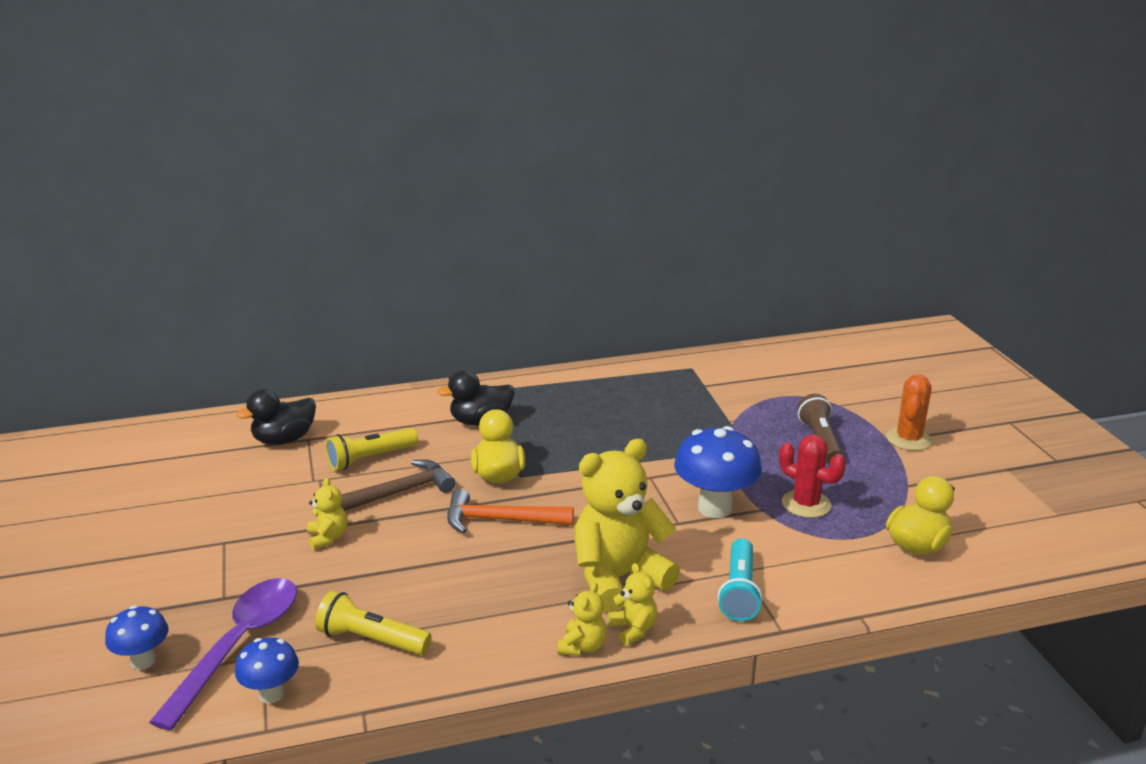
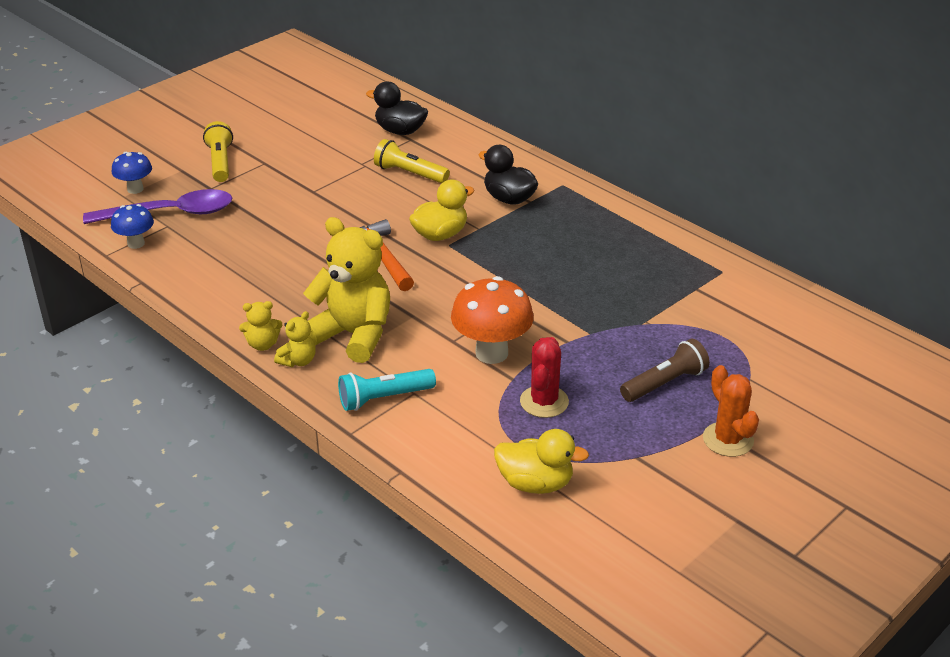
camera: 60 degrees right, 10 degrees up
yellow teddy bear [307,478,348,550] -> none
yellow flashlight [315,591,432,655] -> yellow flashlight moved to [203,121,233,182]
brown hammer [340,460,456,511] -> none
blue mushroom [674,426,762,518] -> orange mushroom [451,276,534,364]
orange cactus [886,375,932,451] -> orange cactus turned 75 degrees clockwise [703,365,759,457]

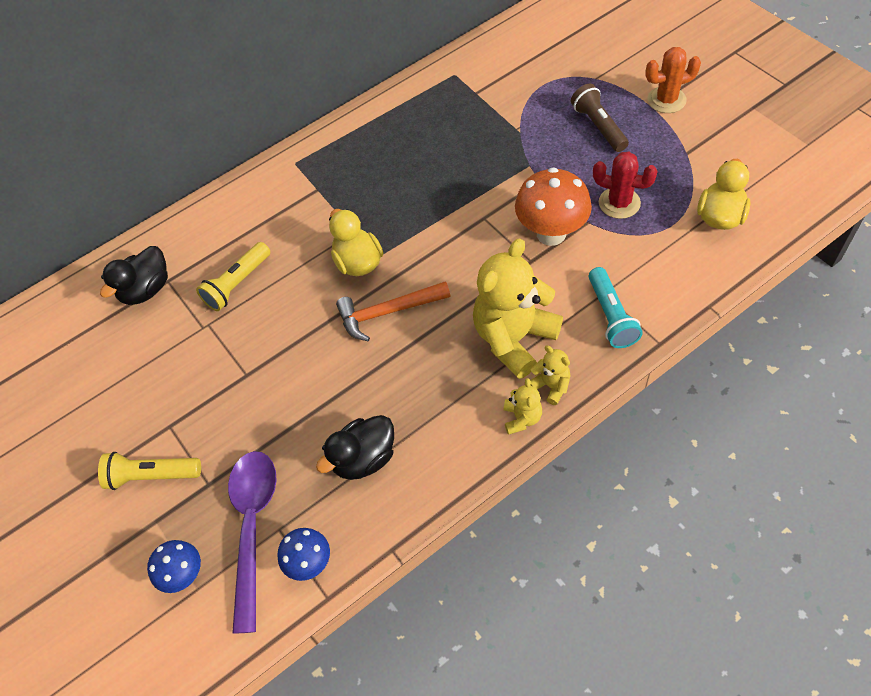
camera: 75 degrees left, 20 degrees up
black duck [478,145,538,205] -> black duck moved to [316,415,394,480]

